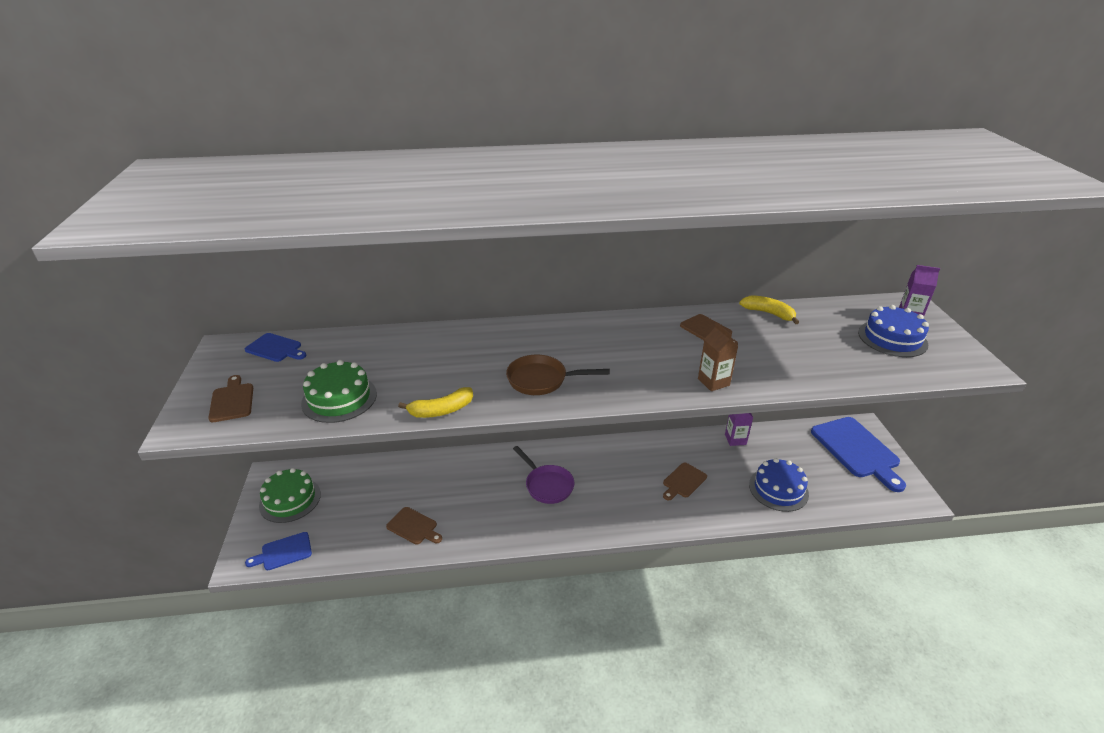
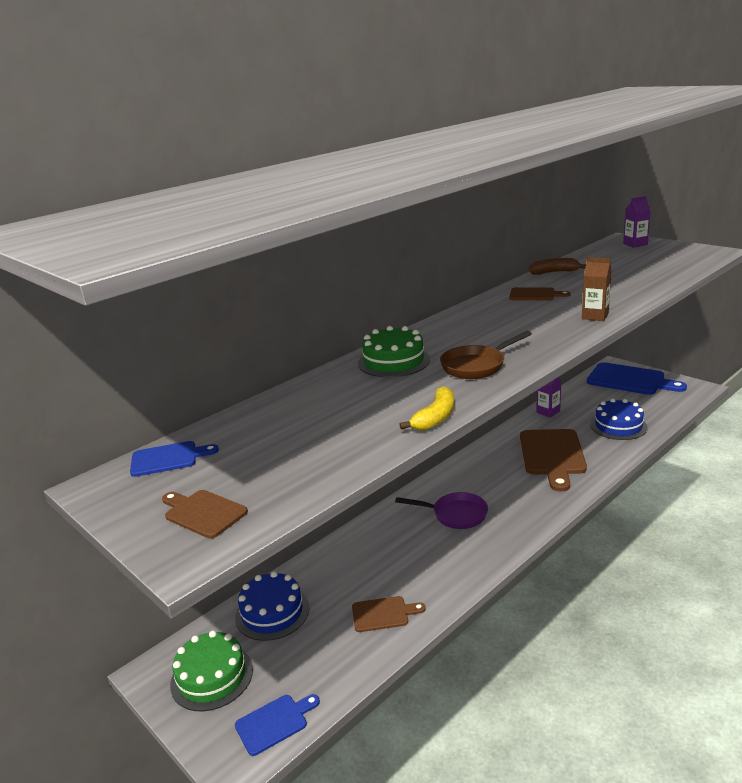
camera: 35 degrees left, 10 degrees down
blue cutting board [245,532,312,570] -> blue cutting board turned 150 degrees counterclockwise [235,694,320,756]
green cake [301,360,377,423] -> green cake moved to [358,326,430,377]
brown cutting board [663,462,707,500] -> brown cutting board [520,429,587,491], size x1.95
yellow banana [739,295,799,324] -> brown banana [529,258,586,275]
blue cake [858,305,929,357] -> blue cake moved to [235,571,309,641]

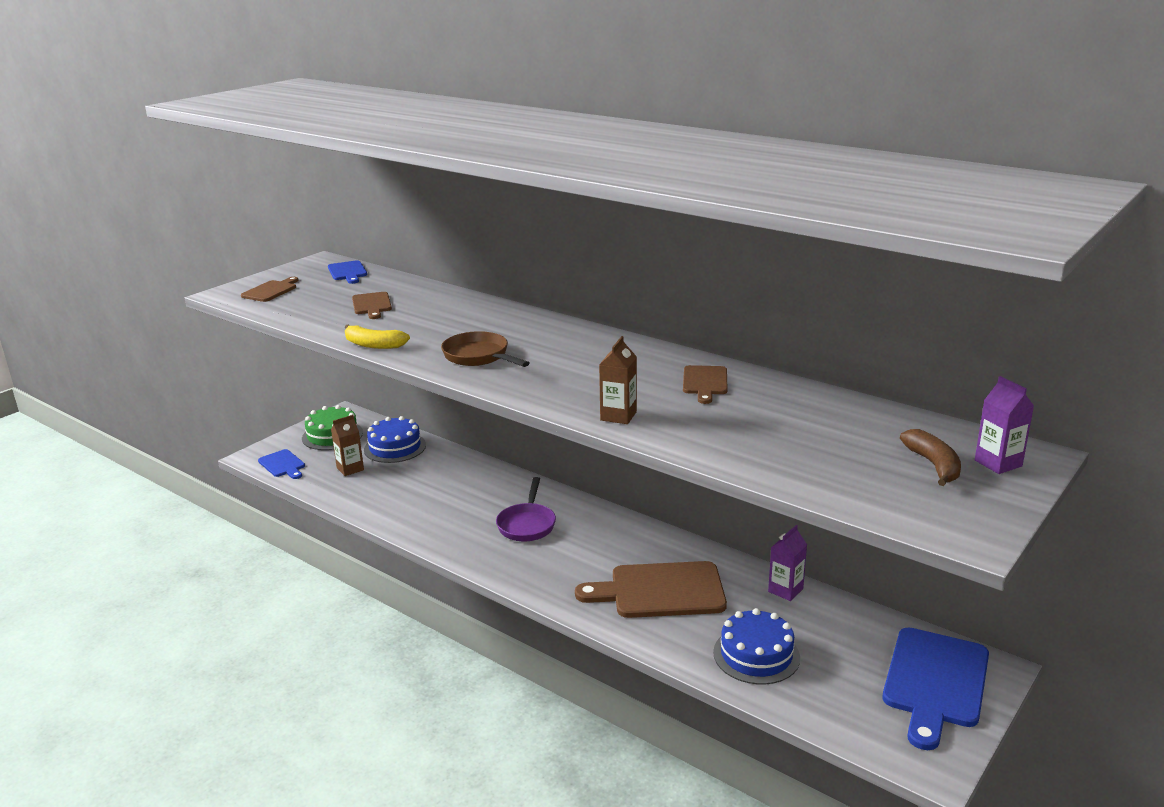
camera: 80 degrees right, 0 degrees up
brown cutting board [352,596,426,632] -> brown cutting board moved to [352,292,392,319]
green cake [358,326,430,377] -> none
brown banana [529,258,586,275] -> brown banana moved to [900,429,961,486]
none -> brown carton [331,415,364,476]

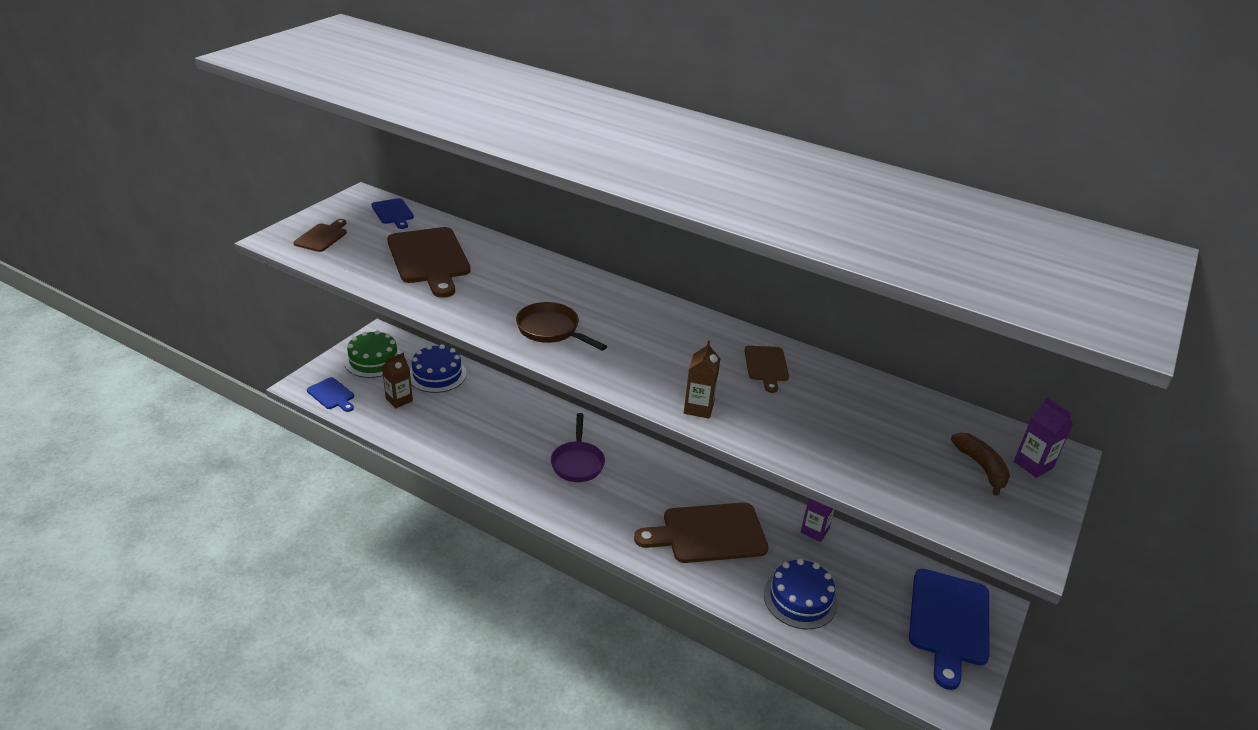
camera: 10 degrees left, 10 degrees up
yellow banana [345,324,410,349] -> none
brown cutting board [352,292,392,319] -> brown cutting board [387,227,471,298], size x1.95

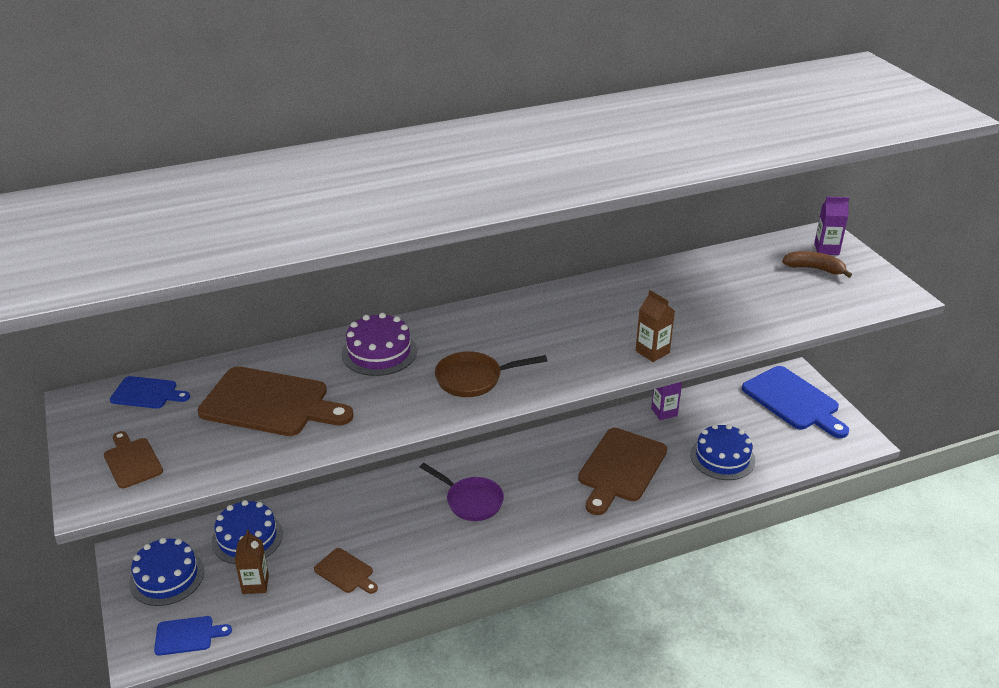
camera: 50 degrees left, 0 degrees up
green cake [344,330,401,378] -> blue cake [129,538,204,606]
brown cutting board [744,346,789,393] -> brown cutting board moved to [314,548,378,594]
none -> purple cake [342,313,417,376]

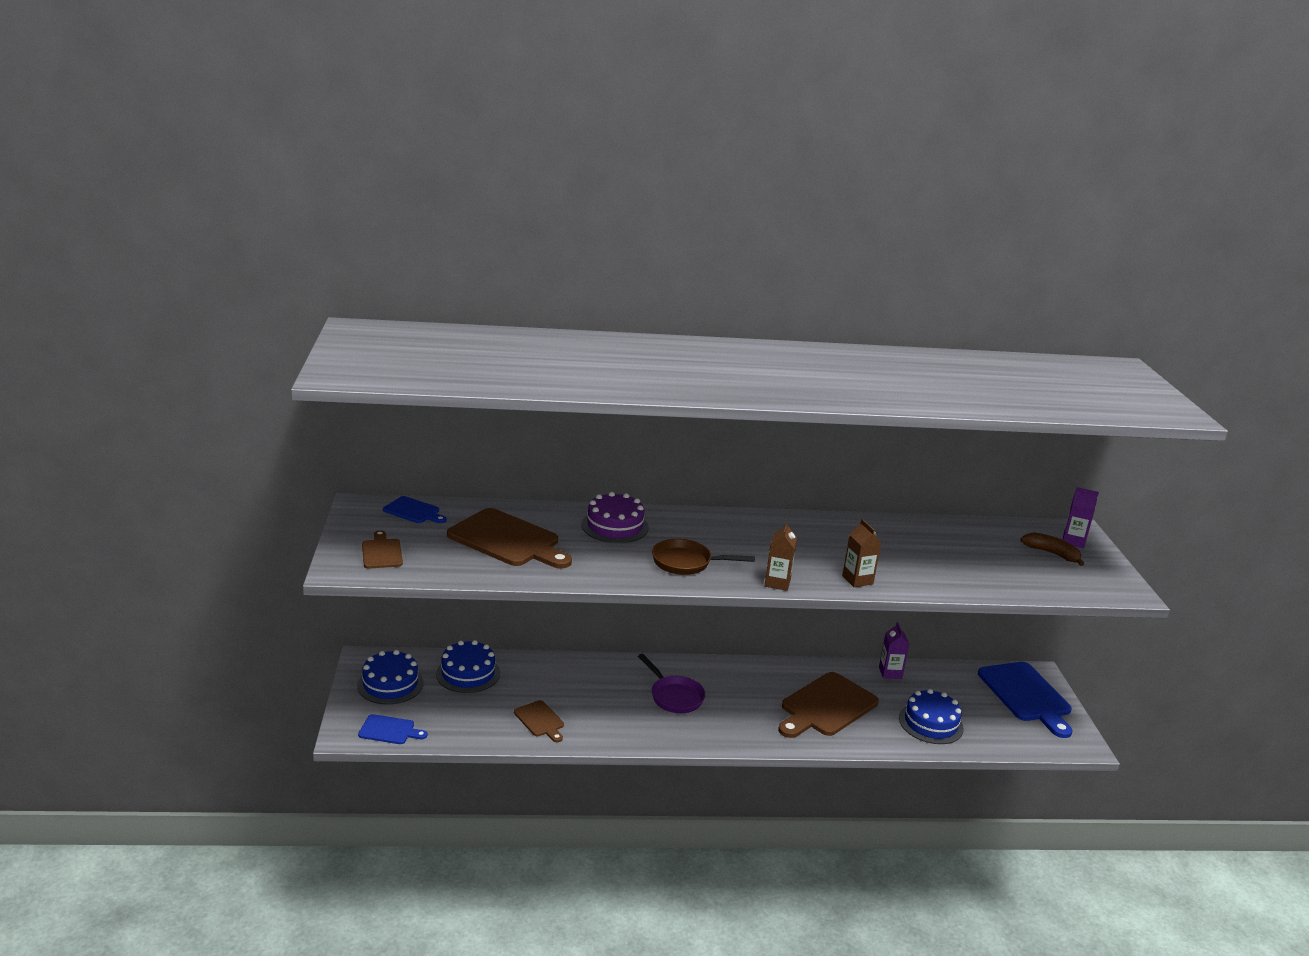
camera: 15 degrees right, 10 degrees down
brown carton [235,529,269,594] -> brown carton moved to [765,521,797,591]

